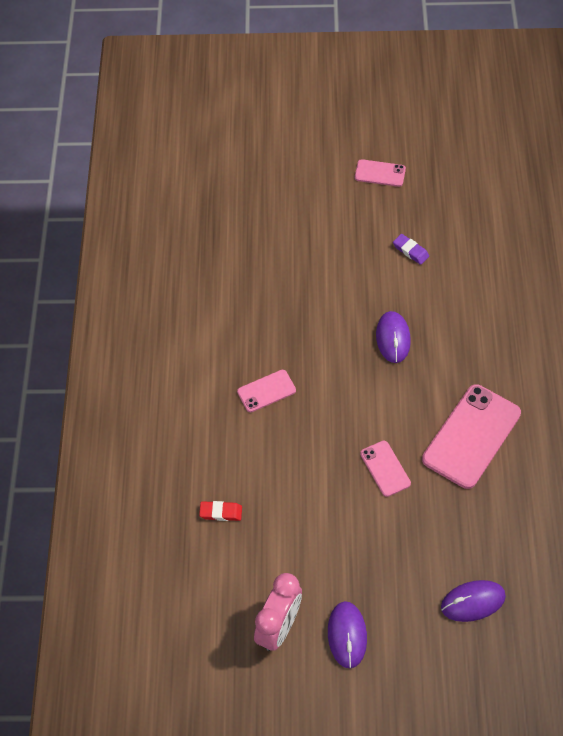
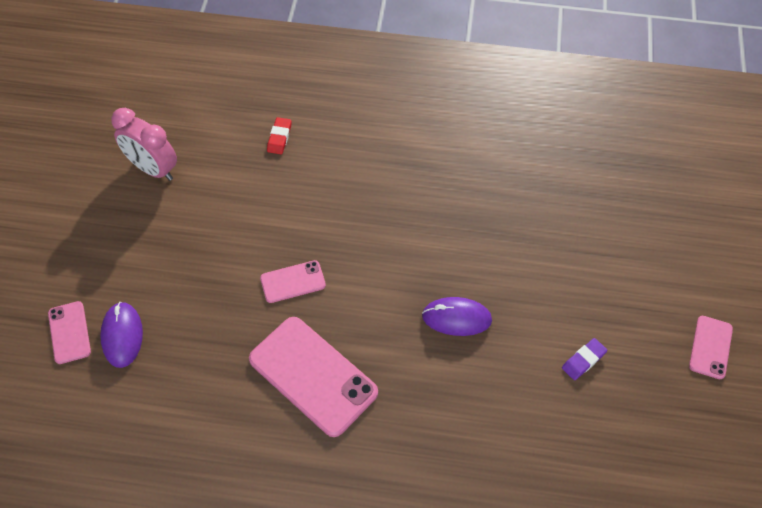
camera: 95 degrees right, 0 degrees up
pink phone [237,370,296,412] -> pink phone moved to [48,301,91,364]
purple mouse [328,601,367,668] -> none

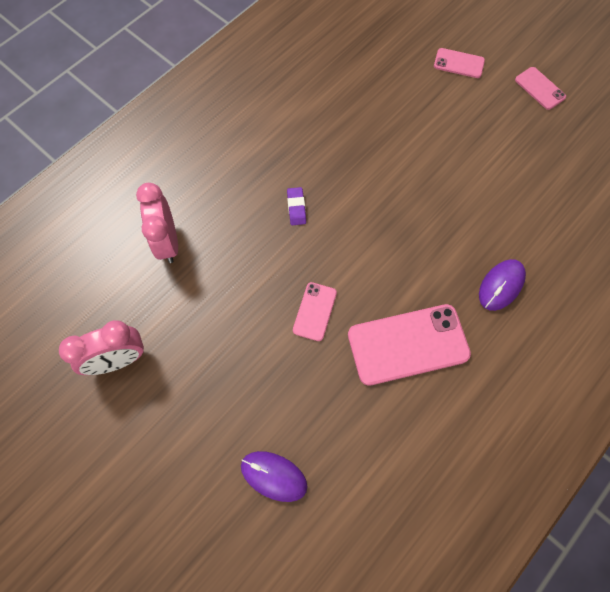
camera: 55 degrees left, 10 degrees up
pink phone [48,301,91,364] -> pink phone moved to [434,48,485,78]
red eraser [267,117,292,154] -> pink clock [136,183,178,263]
purple mouse [422,297,492,336] -> purple mouse moved to [479,259,526,311]
purple eraser [562,338,607,380] -> purple eraser moved to [287,187,306,225]

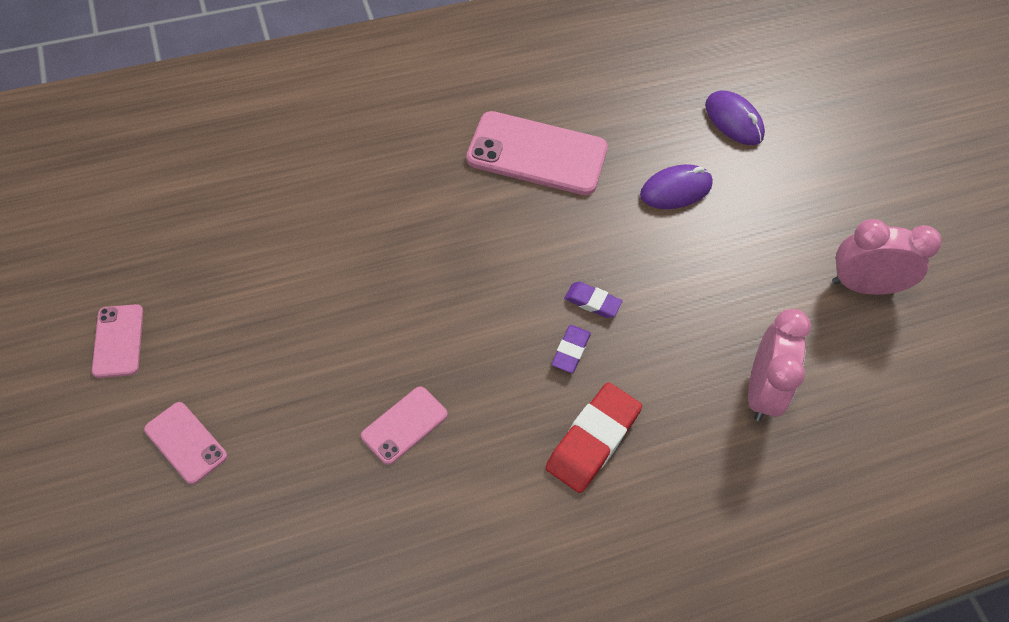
camera: 155 degrees left, 10 degrees down
pink phone [293,282,337,341] -> pink phone moved to [361,386,447,465]
purple mouse [479,259,526,311] -> purple mouse moved to [640,164,713,209]
none -> red eraser [546,382,642,493]
none -> purple eraser [564,282,623,318]

